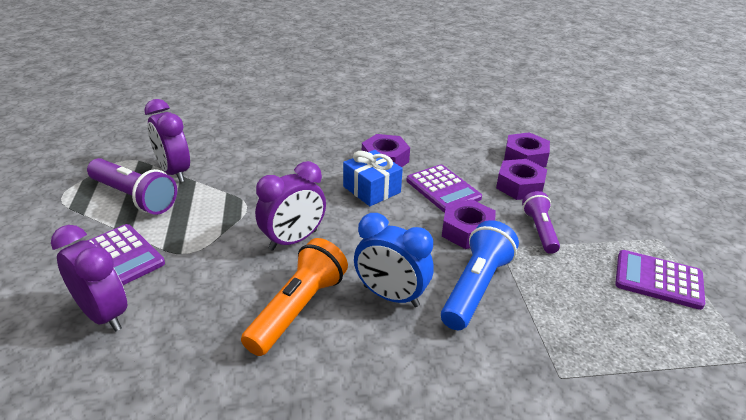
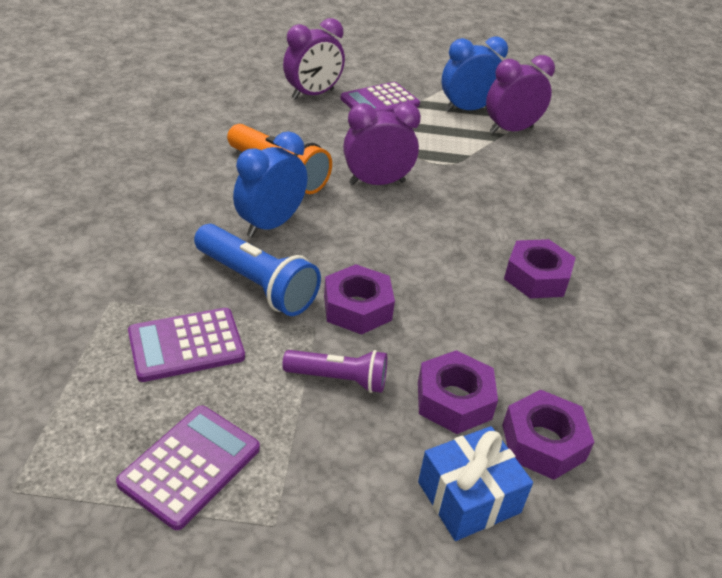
camera: 100 degrees right, 5 degrees up
purple flashlight [87,158,177,215] -> blue clock [442,36,508,112]
purple clock [255,161,326,251] -> purple clock turned 105 degrees clockwise [343,102,421,185]
blue gift [343,150,403,206] -> blue gift moved to [418,426,533,541]
purple calculator [407,164,482,213] -> purple calculator moved to [128,308,245,382]

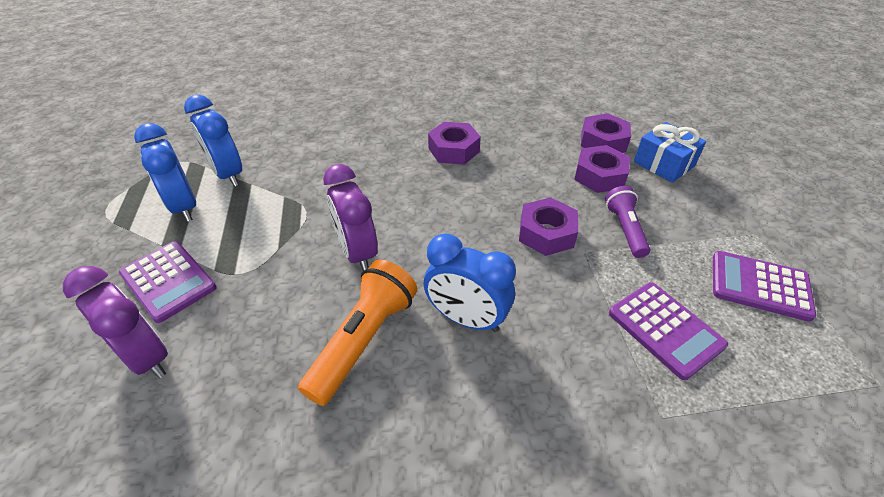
camera: 100 degrees left, 5 degrees up
blue flashlight [194,224,321,316] -> none
purple clock [486,55,555,134] -> blue clock [184,95,242,187]

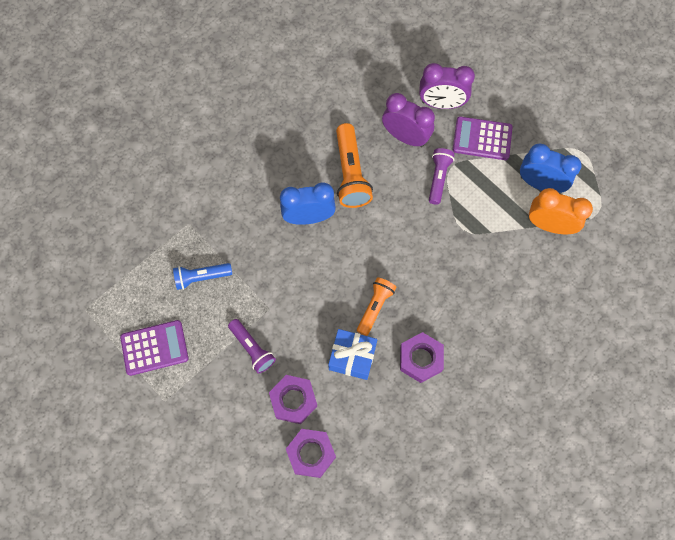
camera: 145 degrees right, 25 degrees up
blue clock [184,95,242,187] -> orange clock [529,188,593,234]
purple clock [323,164,378,271] -> purple clock moved to [382,93,435,147]
purple nut [519,197,578,256] -> none
purple calculator [609,282,728,380] -> blue flashlight [173,263,232,290]
blue gift [634,122,706,183] -> blue gift moved to [328,329,377,380]
none -> orange flashlight [357,277,397,336]
none -> purple flashlight [429,148,455,205]

